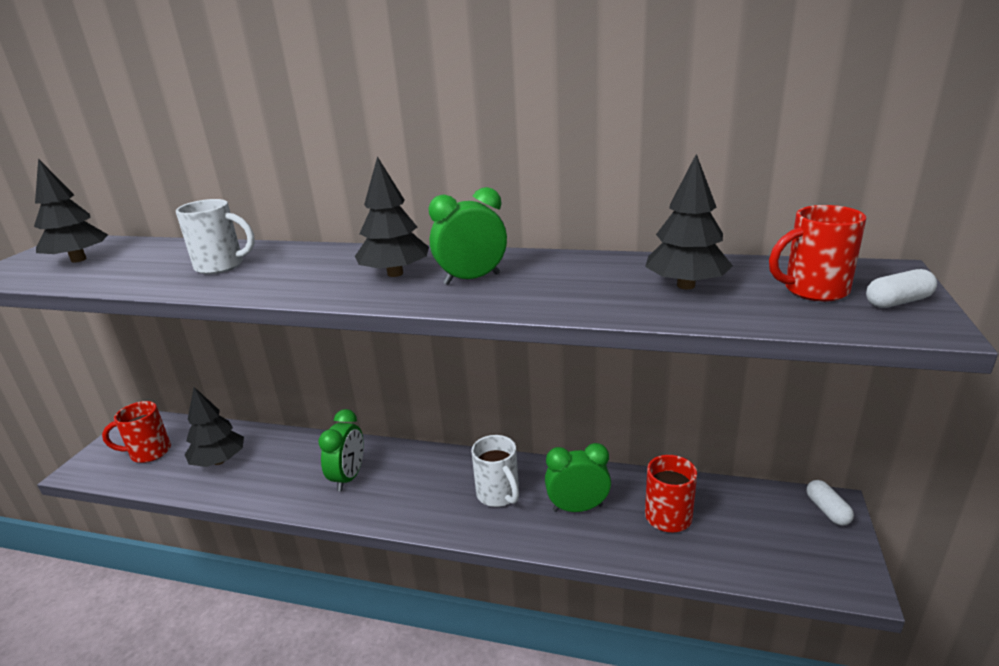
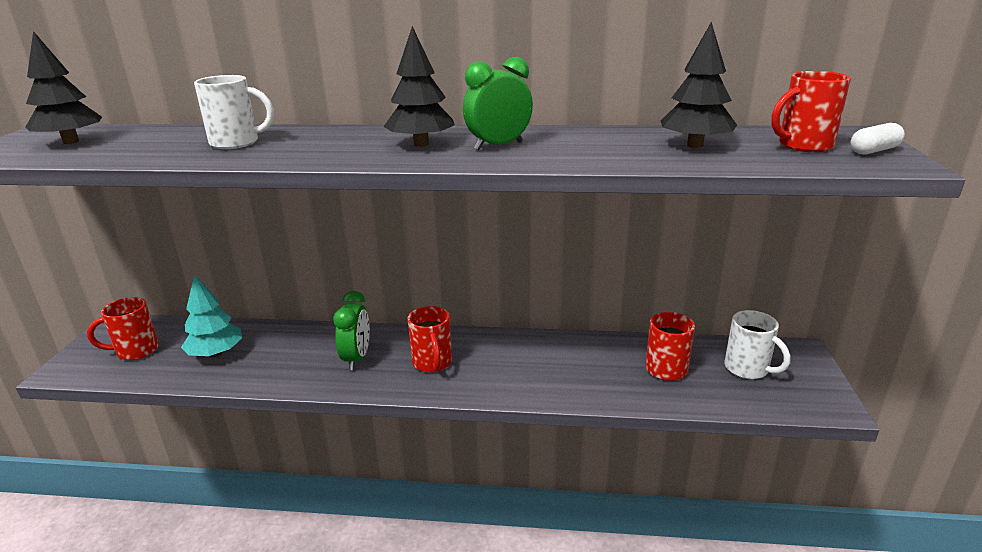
camera: 10 degrees left, 0 degrees up
black tree [185,387,244,467] -> turquoise tree [181,274,242,357]
white mug [471,435,519,507] -> white mug moved to [724,310,791,379]
green clock [545,443,611,512] -> none
white capsule [806,480,854,526] -> none
none -> red mug [408,306,452,373]

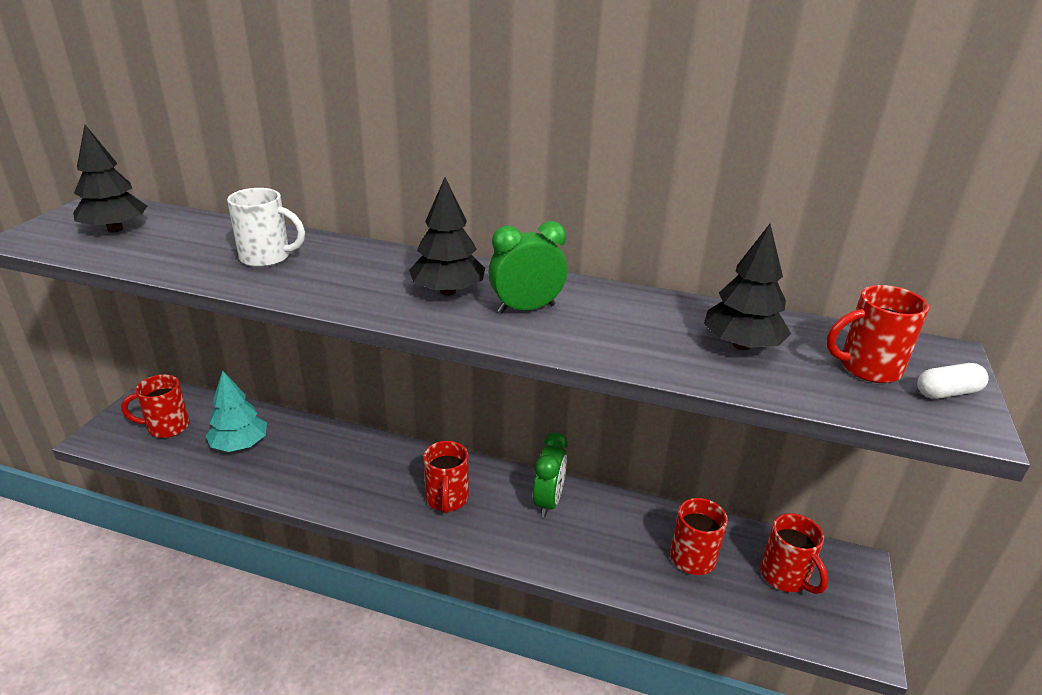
camera: 10 degrees right, 5 degrees up
green clock [333,291,370,370] -> green clock moved to [533,433,568,517]
white mug [724,310,791,379] -> red mug [760,513,829,594]

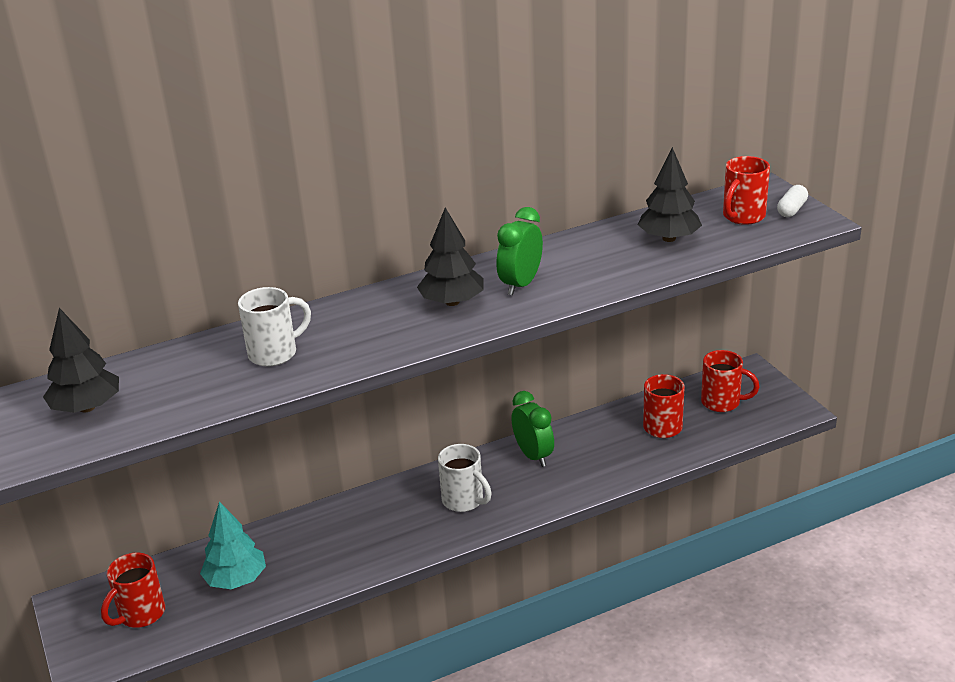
camera: 40 degrees left, 0 degrees up
red mug [423,441,469,513] -> white mug [438,444,492,512]

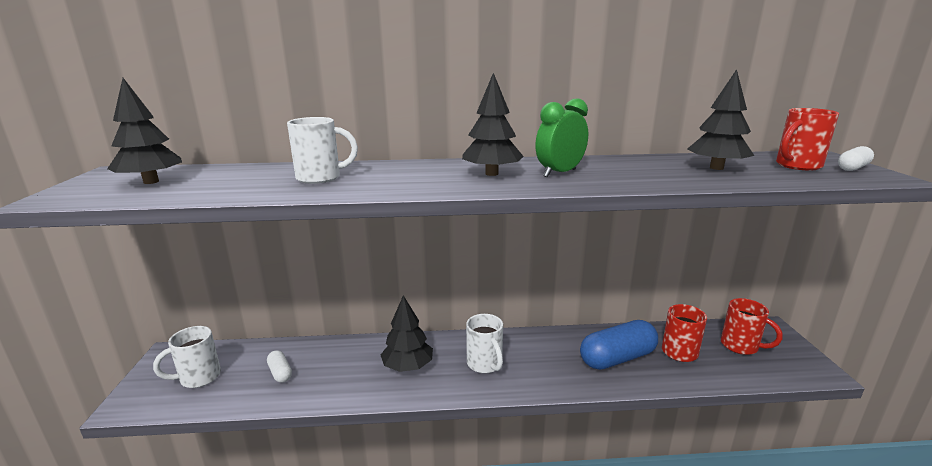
camera: 20 degrees right, 10 degrees down
red mug [101,553,165,628] -> white mug [153,326,221,388]
turquoise tree [200,502,266,589] -> white capsule [267,350,292,383]
green clock [512,391,554,467] -> none
none -> black tree [381,295,433,372]
none -> blue capsule [580,320,658,370]

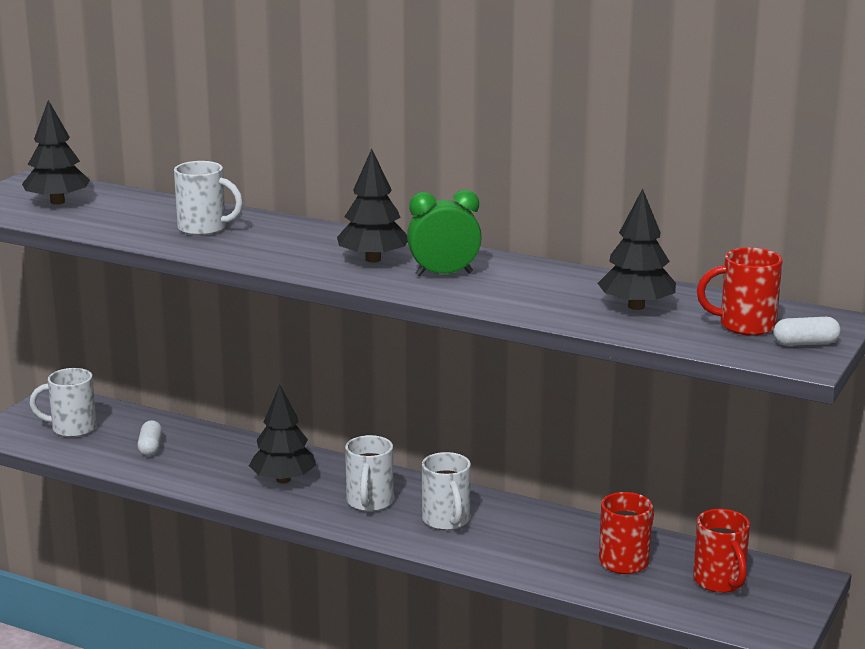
camera: 30 degrees right, 0 degrees up
blue capsule [580,320,658,370] -> none
none -> white mug [422,452,471,530]

